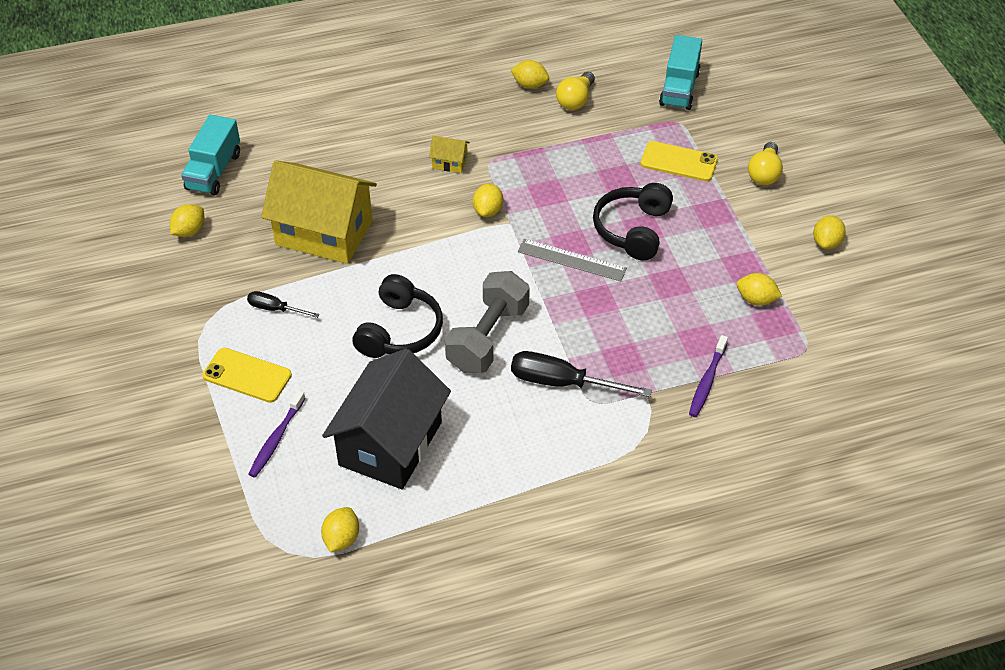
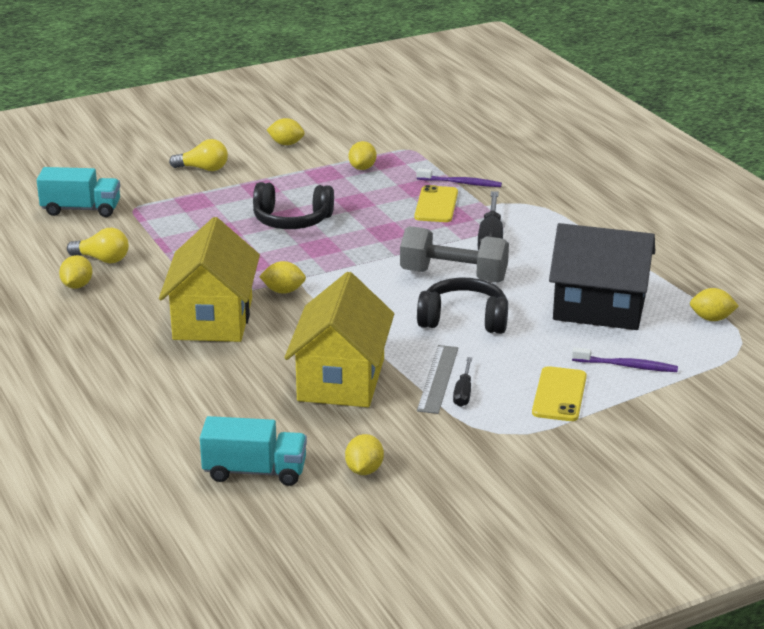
camera: 100 degrees left, 20 degrees down
yellow lemon [170,204,204,237] -> yellow lemon turned 75 degrees clockwise [345,434,384,475]
yellow house [429,136,470,173] -> yellow house [159,217,260,342], size x2.49
grey ruler [518,239,627,282] -> grey ruler moved to [417,345,459,414]
yellow phone [641,141,718,181] -> yellow phone moved to [414,185,458,222]

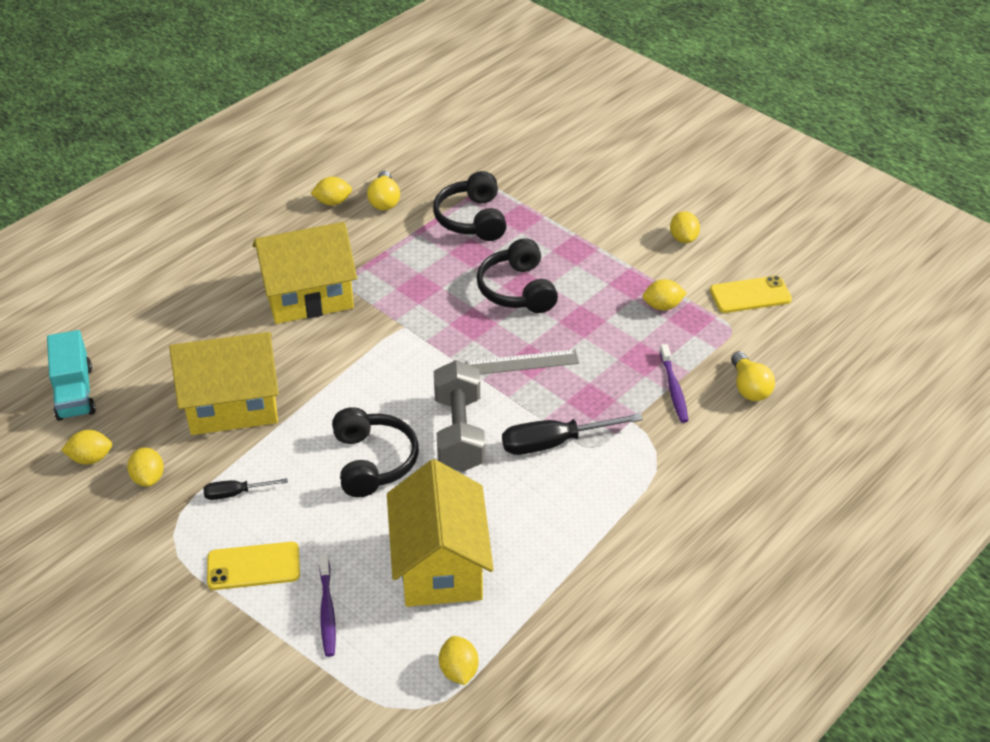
camera: 70 degrees right, 15 degrees up
turquoise truck [37,167,120,217] -> none
yellow light bulb [169,139,228,171] -> yellow light bulb moved to [731,351,775,401]
yellow lemon [259,261,306,294] -> yellow lemon moved to [127,447,164,487]
yellow phone [414,185,458,222] -> yellow phone moved to [710,276,792,313]
grey ruler [417,345,459,414] -> grey ruler moved to [465,350,579,375]
black house [549,223,655,330] -> yellow house [387,459,494,607]
none -> black headphones [433,171,507,241]

